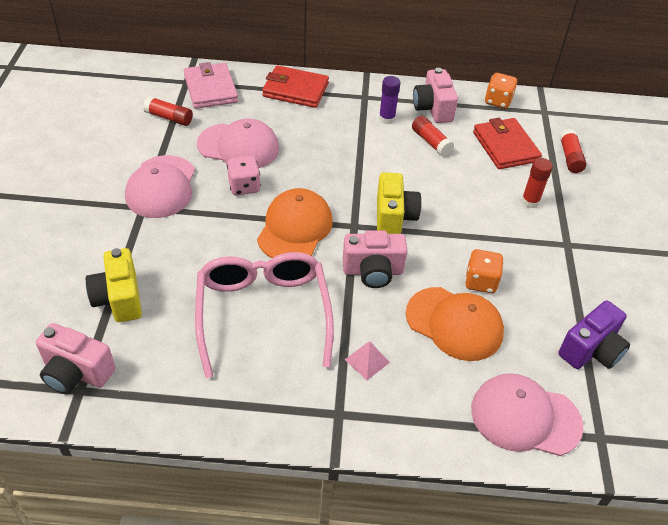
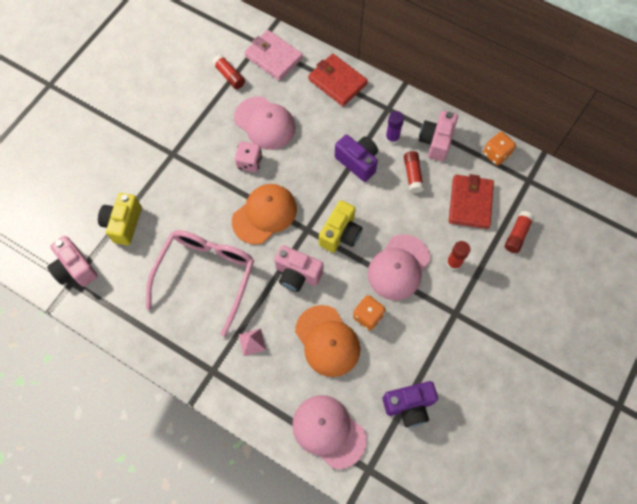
camera: 30 degrees right, 20 degrees up
pink cap [125,155,195,218] -> pink cap moved to [368,234,431,300]
pink wallet [184,62,238,109] -> pink wallet turned 60 degrees counterclockwise [244,30,303,81]
none -> purple camera [335,135,378,182]

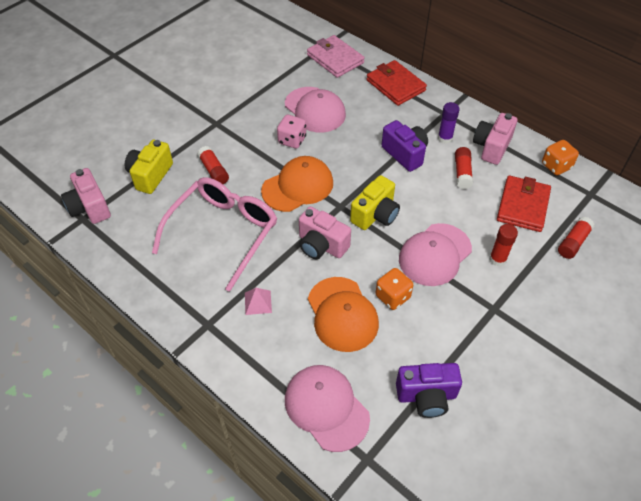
camera: 10 degrees right, 15 degrees down
red glue stick [212,55,245,89] -> red glue stick moved to [197,146,229,184]

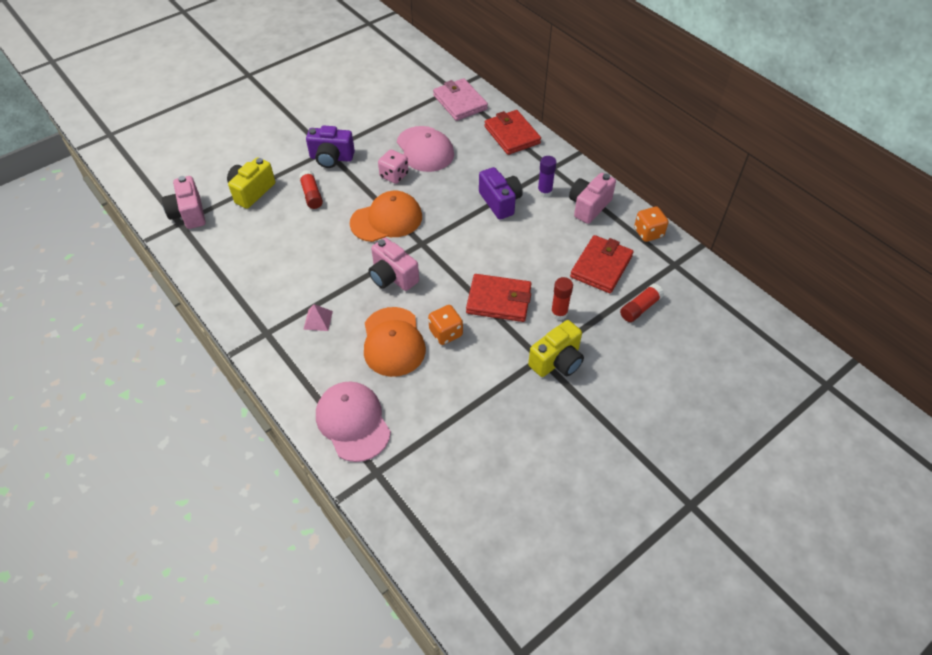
camera: 10 degrees right, 0 degrees up
pink glasses [152,177,277,292] -> none
yellow camera [350,175,400,230] -> yellow camera moved to [528,320,584,377]
purple camera [396,363,462,418] -> purple camera moved to [306,125,355,168]
pink cap [399,223,472,286] -> red wallet [466,274,532,322]
red glue stick [455,147,473,189] -> none

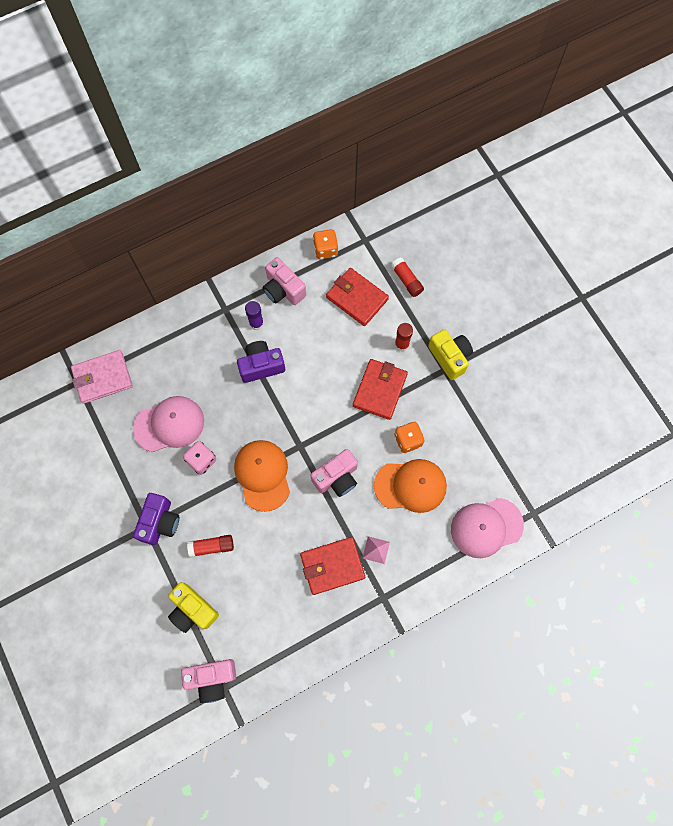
camera: 80 degrees left, 20 degrees up
red wallet [484,110,541,155] -> red wallet moved to [300,537,365,595]

